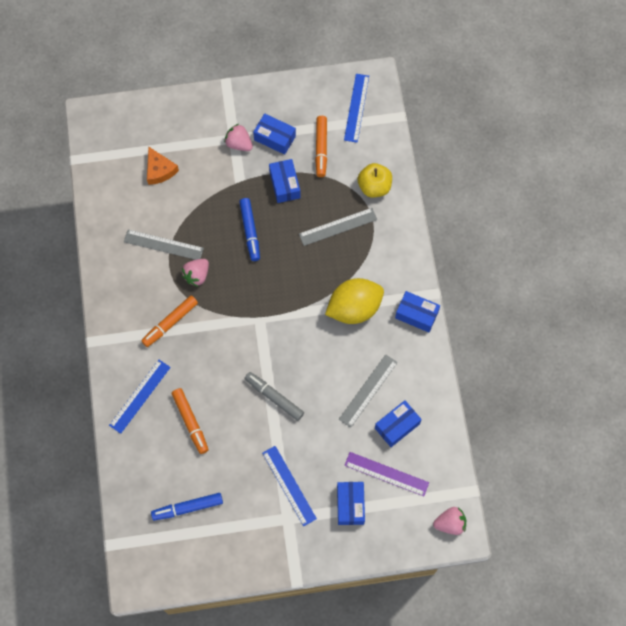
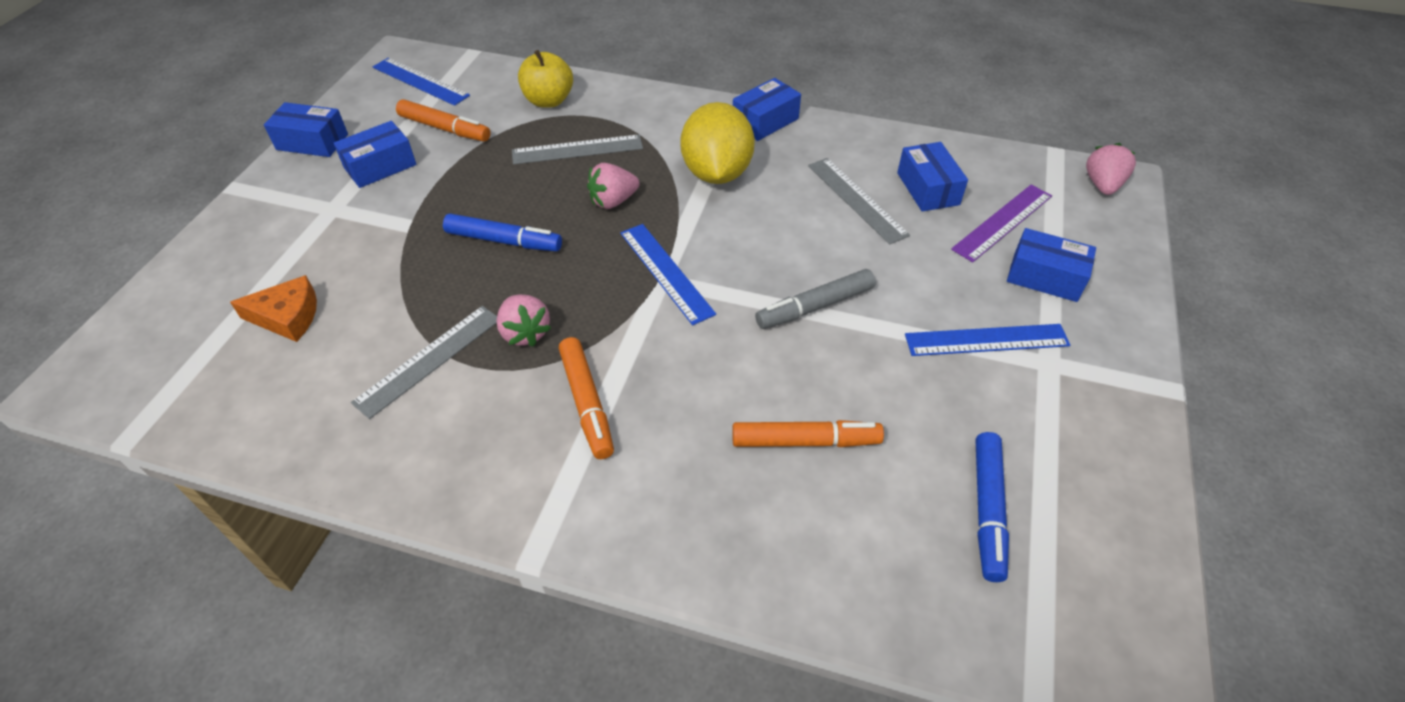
camera: 65 degrees left, 20 degrees down
blue ruler [109,360,171,434] -> blue ruler moved to [620,224,716,325]
pink strawberry [224,124,253,151] -> pink strawberry moved to [587,163,640,209]
blue box [269,159,301,203] -> blue box moved to [264,102,348,157]
grey ruler [299,208,377,246] -> grey ruler turned 75 degrees clockwise [512,135,643,165]

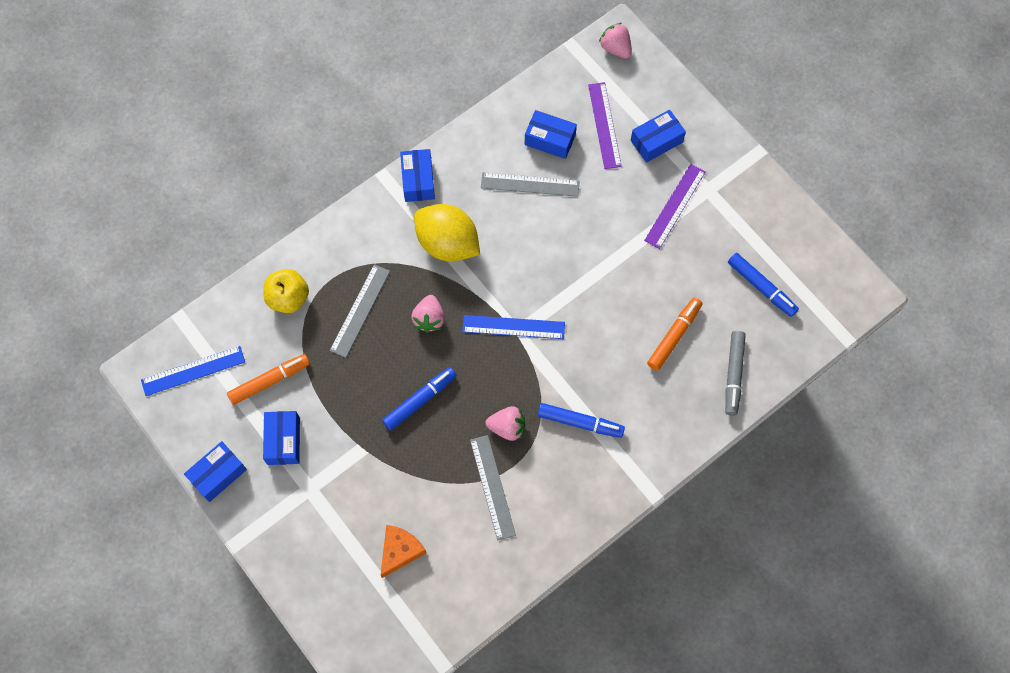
camera: 55 degrees left, 20 degrees up
orange marker [559,337,614,459] -> blue marker [537,403,625,438]
grey marker [755,269,876,329] -> grey marker moved to [725,331,746,416]
blue ruler [905,324,1070,356] -> purple ruler [644,164,706,249]

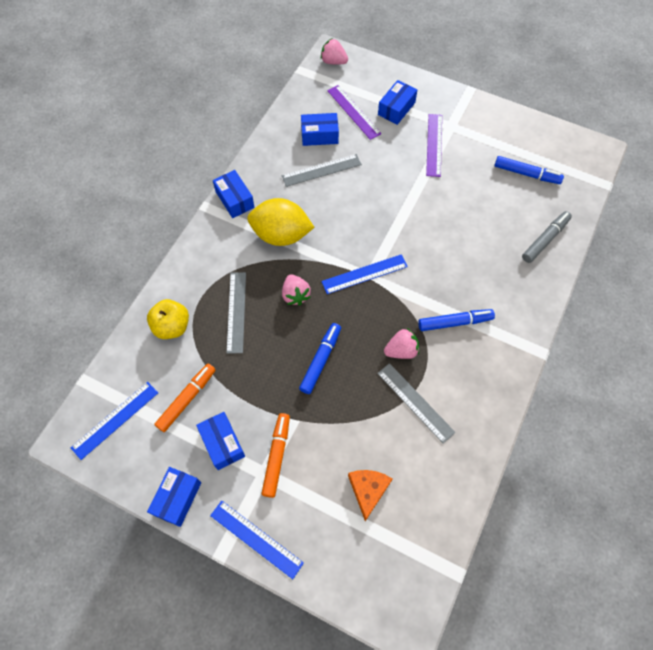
camera: 25 degrees left, 5 degrees down
orange marker [647,297,702,371] -> orange marker moved to [261,413,290,498]
grey marker [725,331,746,416] -> grey marker turned 120 degrees counterclockwise [522,211,572,263]
none -> blue ruler [210,501,304,579]

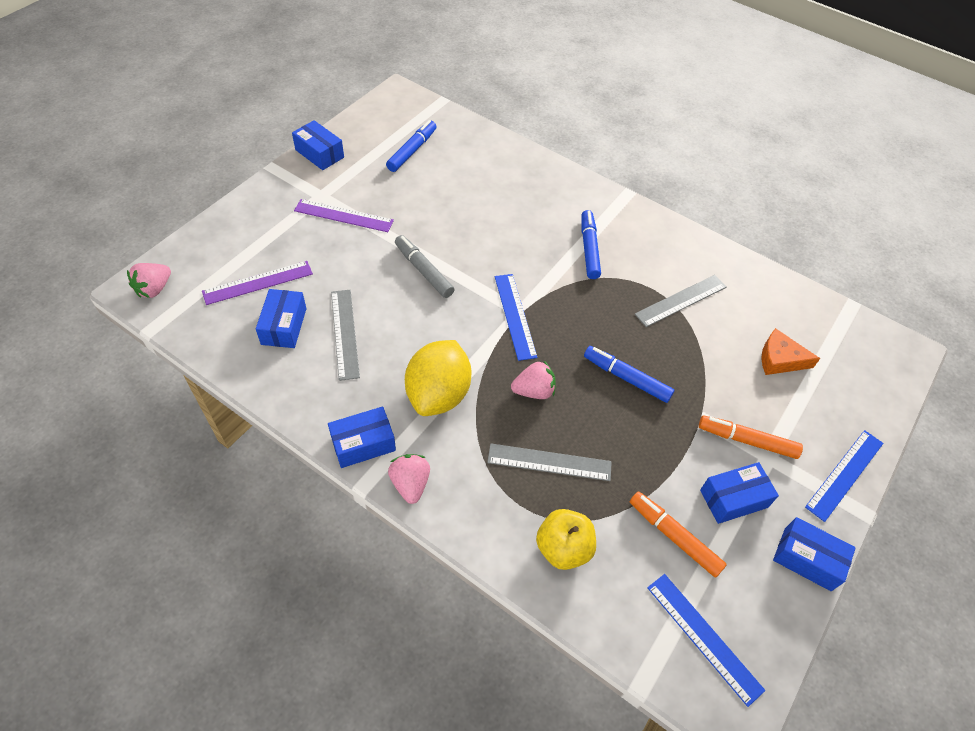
camera: 85 degrees left, 10 degrees down
blue box [378,80,417,125] -> blue box moved to [292,120,344,170]
pink strawberry [384,328,419,359] -> pink strawberry moved to [388,454,430,504]
grey marker [522,211,572,263] -> grey marker moved to [395,235,455,298]

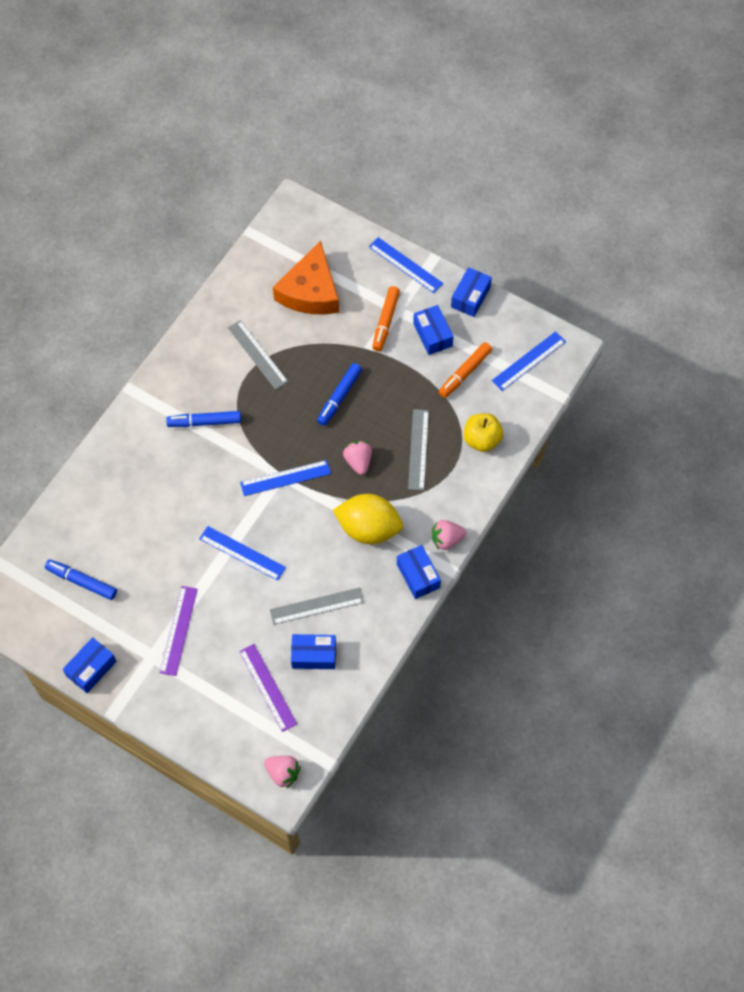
camera: 90 degrees left, 10 degrees up
grey marker [395,235,455,298] -> blue ruler [199,526,286,581]
orange cheese [761,328,820,375] -> orange cheese [273,240,339,315], size x1.81

